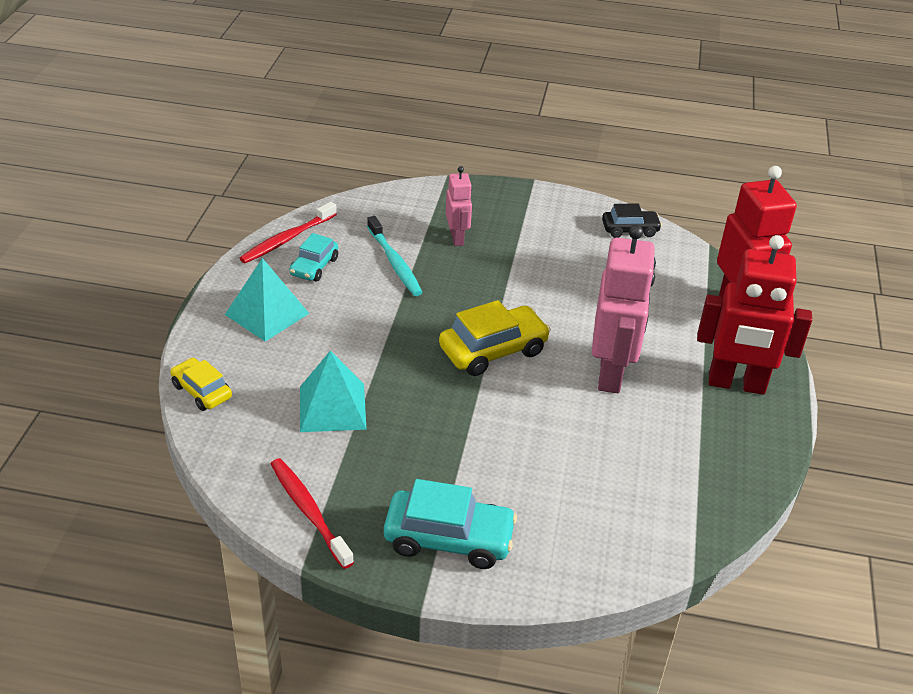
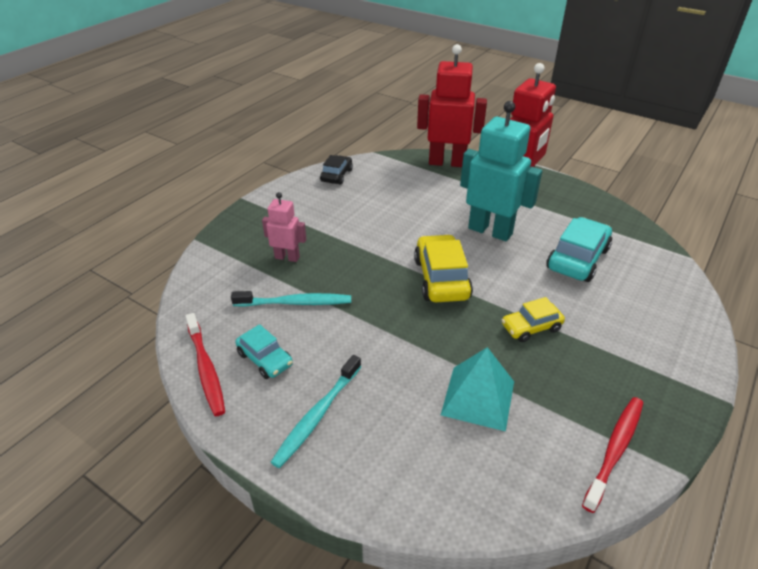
camera: 65 degrees left, 0 degrees up
yellow car [170,358,232,411] -> yellow car moved to [502,297,565,342]
turquoise pyramid [225,258,310,342] -> turquoise toothbrush [271,355,361,468]
red toothbrush [271,458,354,569] -> red toothbrush turned 135 degrees clockwise [582,397,643,513]
turquoise car [384,479,517,569] -> turquoise car moved to [546,217,612,282]
pink robot [592,225,656,393] -> turquoise robot [460,101,542,242]

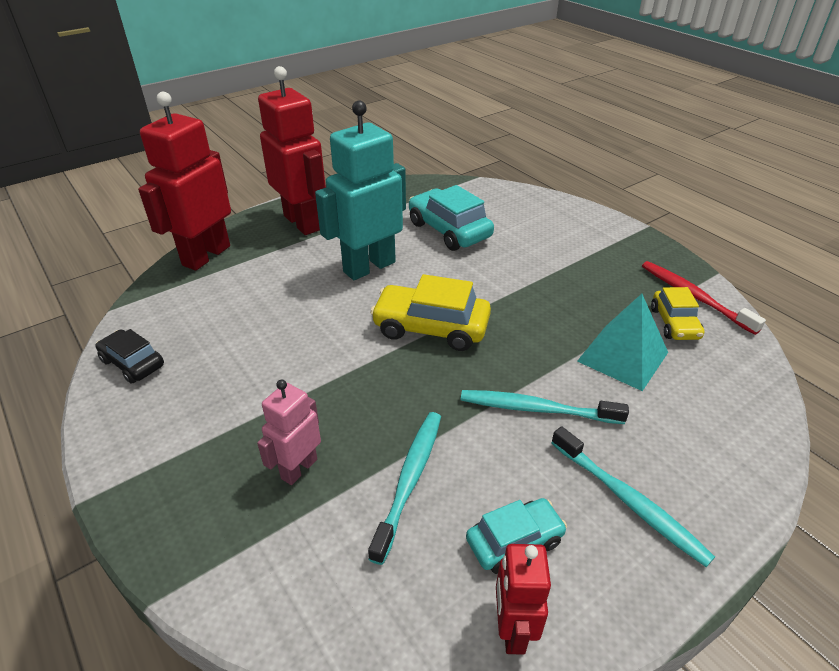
camera: 70 degrees left, 0 degrees up
red toothbrush [185,313,225,416] -> red robot [496,544,551,655]
yellow car [502,297,565,342] -> yellow car moved to [651,287,704,340]
none -> turquoise toothbrush [461,390,629,424]

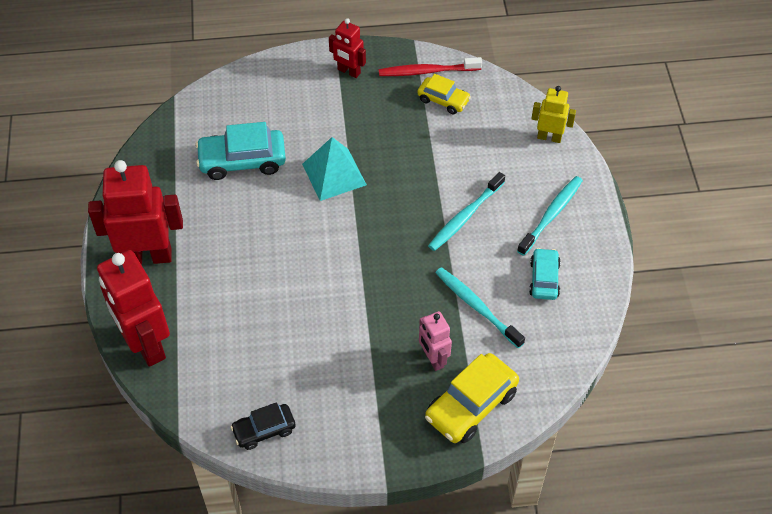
camera: 60 degrees left, 15 degrees up
turquoise robot [315,101,406,280] -> none
yellow car [370,274,491,351] -> yellow car moved to [425,353,519,443]
red robot [496,544,551,655] -> red robot moved to [329,18,366,78]
turquoise toothbrush [552,426,715,567] -> turquoise toothbrush turned 45 degrees counterclockwise [517,176,583,256]
turquoise pyramid [577,294,668,391] -> turquoise pyramid moved to [302,137,367,201]
none -> yellow robot [531,86,576,143]

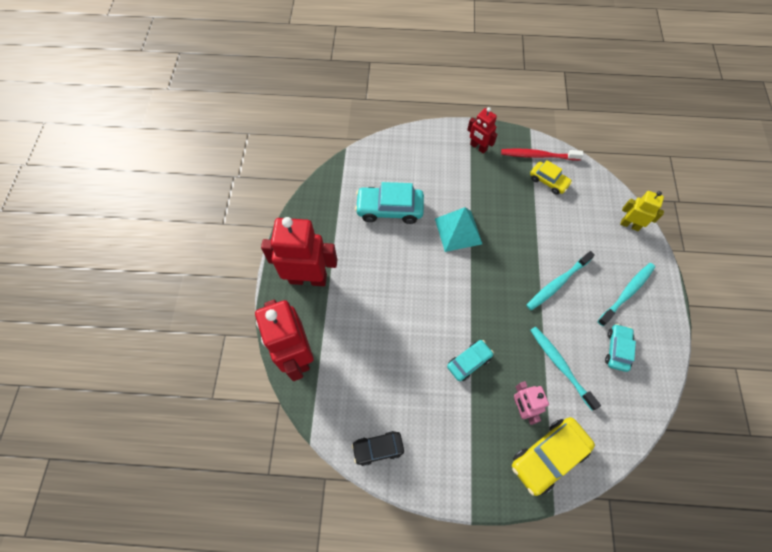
camera: 10 degrees right, 10 degrees up
none -> turquoise car [447,340,494,381]

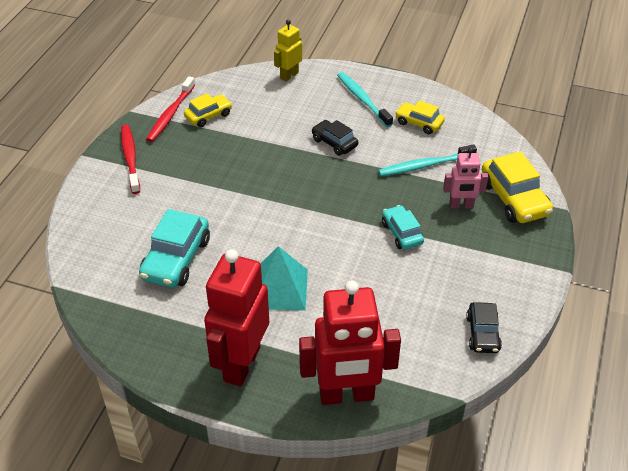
camera: 75 degrees left, 20 degrees down
turquoise pyramid [435,207,482,252] -> turquoise pyramid moved to [261,246,308,310]
red robot [467,107,497,154] -> red toothbrush [121,125,140,194]
turquoise toothbrush [526,251,595,310] -> black car [312,120,358,156]
turquoise car [605,324,636,372] -> yellow car [395,100,445,134]

